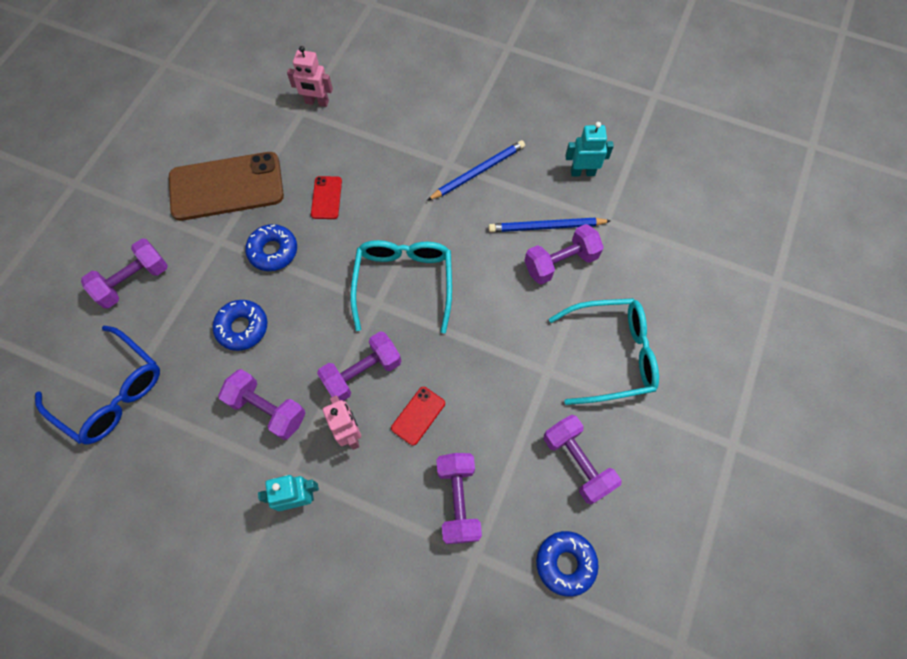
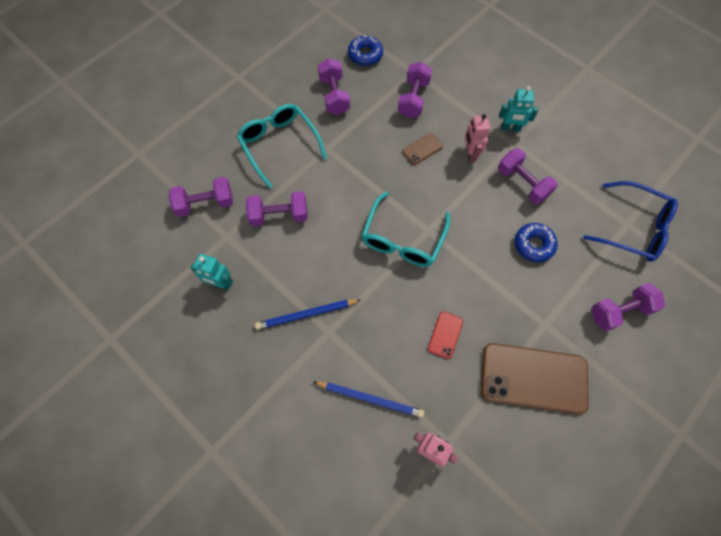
camera: 160 degrees left, 0 degrees up
blue glasses [35,326,160,445] -> blue glasses turned 150 degrees clockwise [584,181,678,262]
blue donut [245,224,297,271] -> none
purple dumbbell [317,331,401,401] -> purple dumbbell moved to [168,177,233,217]
red phone [391,387,445,446] -> brown phone [402,133,443,165]
blue pencil [489,218,611,232] -> blue pencil moved to [313,381,424,418]
turquoise glasses [549,298,659,405] -> turquoise glasses turned 45 degrees clockwise [237,104,327,188]

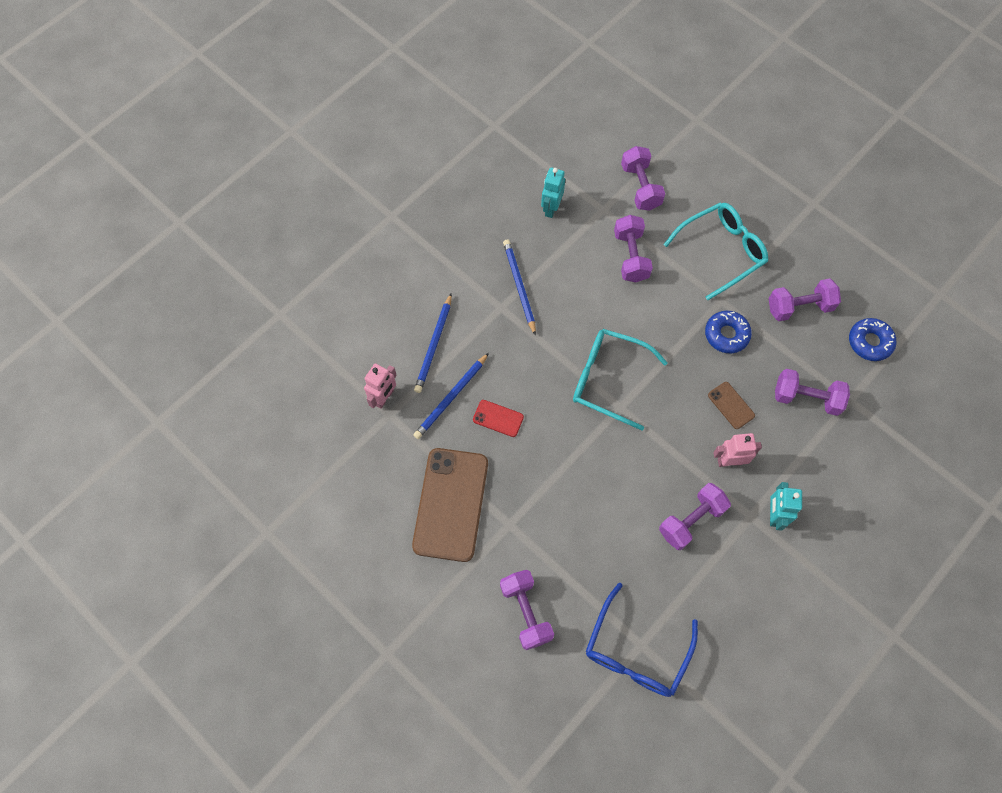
camera: 90 degrees right, 0 degrees up
blue donut [515,223,558,262] -> blue donut moved to [705,311,752,353]
none -> blue pencil [413,353,489,439]

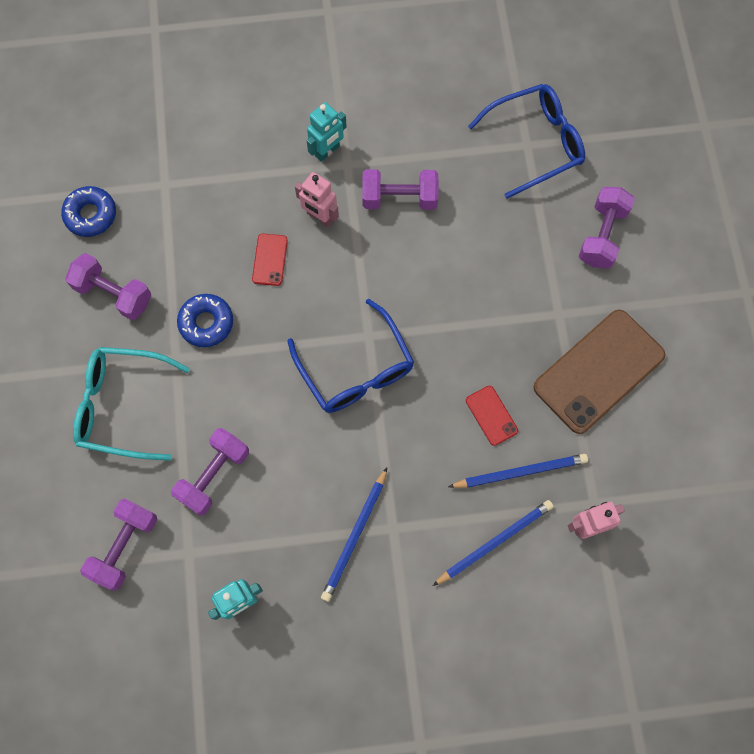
camera: 140 degrees left, 5 degrees up
turquoise glasses [573,329,668,430] -> blue glasses [287,299,414,413]
brown phone [708,382,755,429] -> red phone [252,234,288,286]
purple dumbbell [775,369,850,416] -> none

